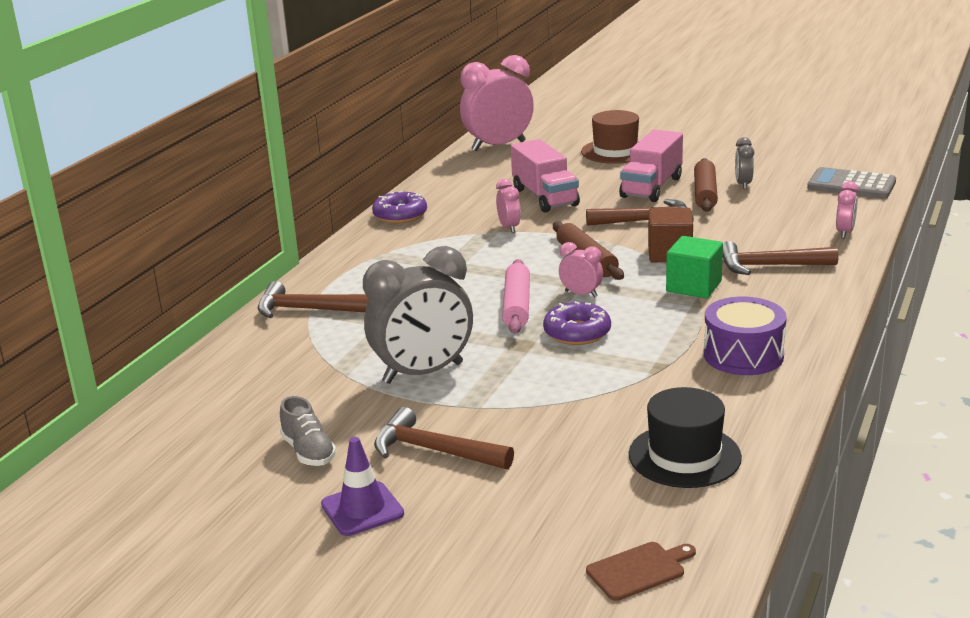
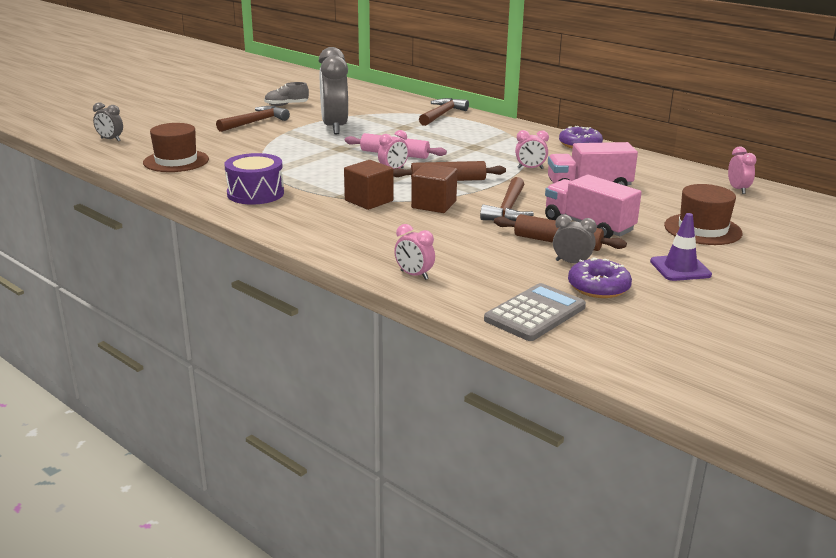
camera: 105 degrees right, 0 degrees up
purple traffic cone [321,437,404,536] -> purple traffic cone moved to [650,213,712,281]
pink clock [460,55,534,151] -> pink clock [728,147,757,194], size x0.46
purple donut [543,301,611,345] -> purple donut moved to [568,257,632,298]
brown cutting board [586,542,696,601] -> grey clock [93,102,123,142]
black hat [629,387,742,488] -> brown hat [143,123,209,172]
green cube [666,236,723,298] -> brown cube [344,160,394,210]
brown hammer [723,241,838,275] -> none

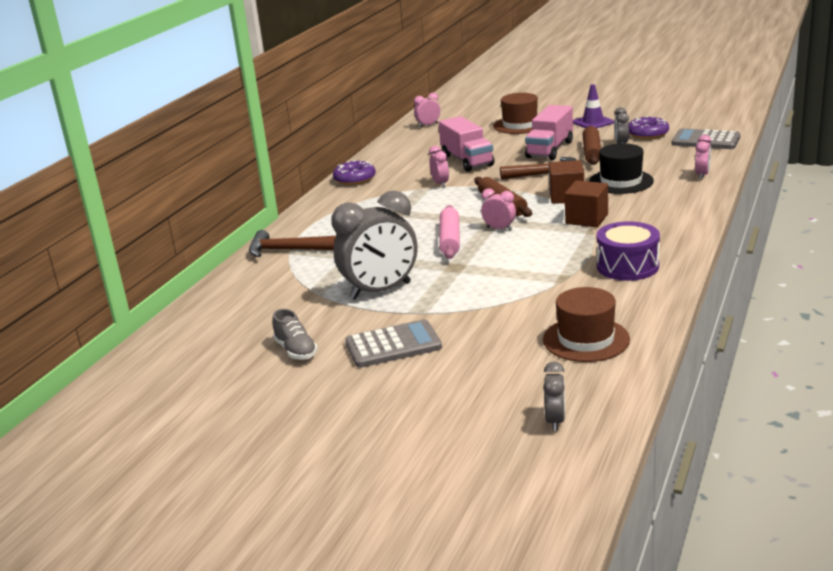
camera: 105 degrees left, 0 degrees up
brown hammer [216,106,290,132] -> grey calculator [345,319,442,368]
none -> black hat [589,143,654,194]

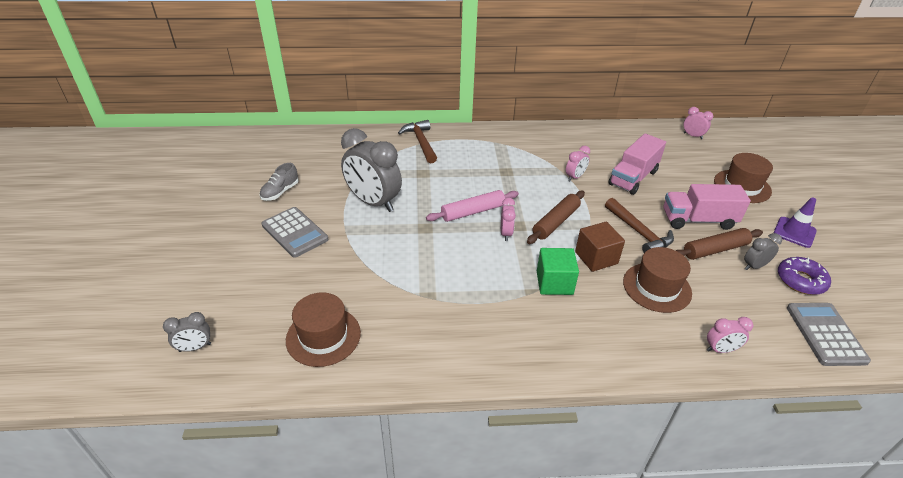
camera: 60 degrees right, 15 degrees up
purple donut [333,160,376,185] -> none
brown cube [565,180,608,227] -> green cube [537,248,579,295]
black hat [589,143,654,194] -> brown hat [623,247,692,313]
purple drum [596,221,660,281] -> none

